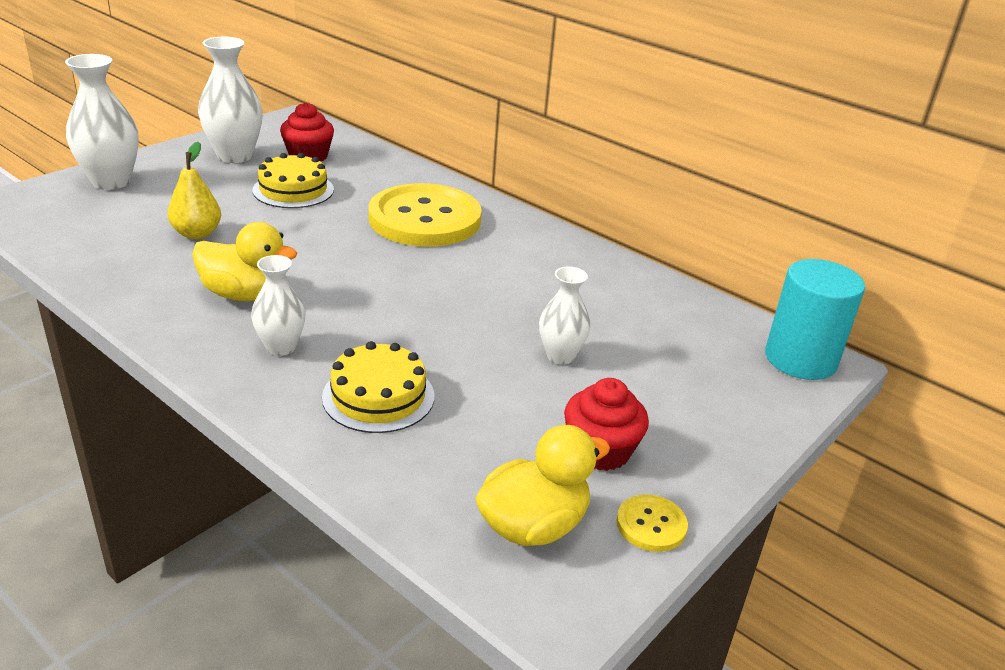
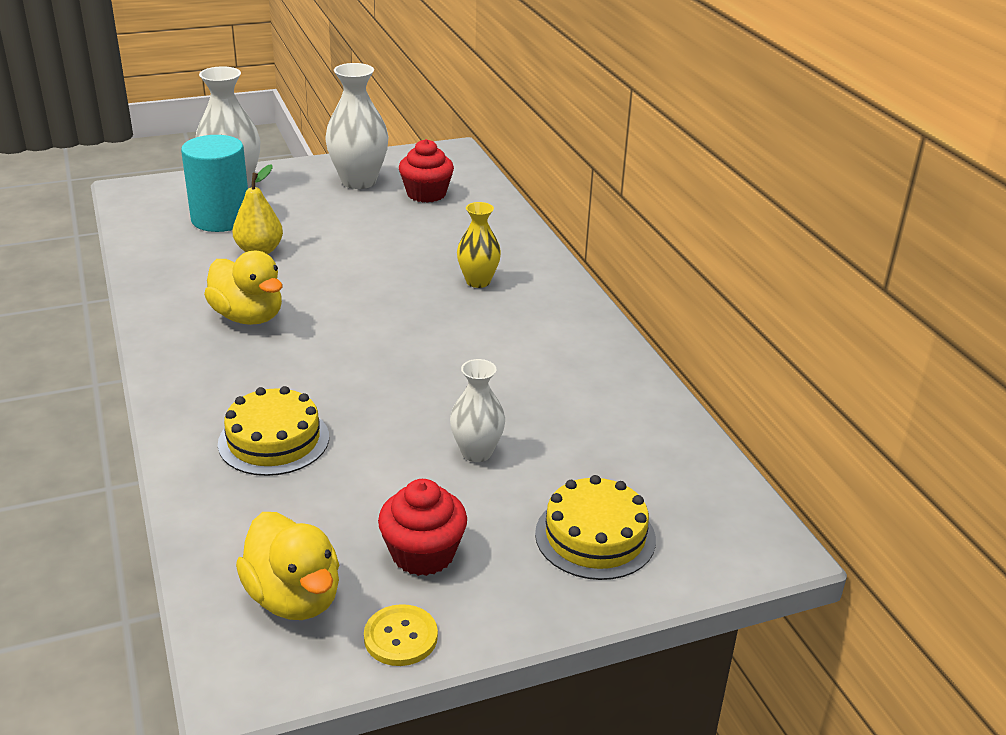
camera: 30 degrees right, 0 degrees up
white vase [251,255,306,356] -> none
yellow cake [253,153,334,208] -> yellow cake moved to [535,475,656,580]
yellow button [368,183,482,247] -> yellow vase [457,202,501,288]
yellow duck [475,425,610,546] -> yellow duck turned 60 degrees clockwise [236,512,339,620]
turquoise cylinder [765,259,865,380] -> turquoise cylinder moved to [181,135,248,232]

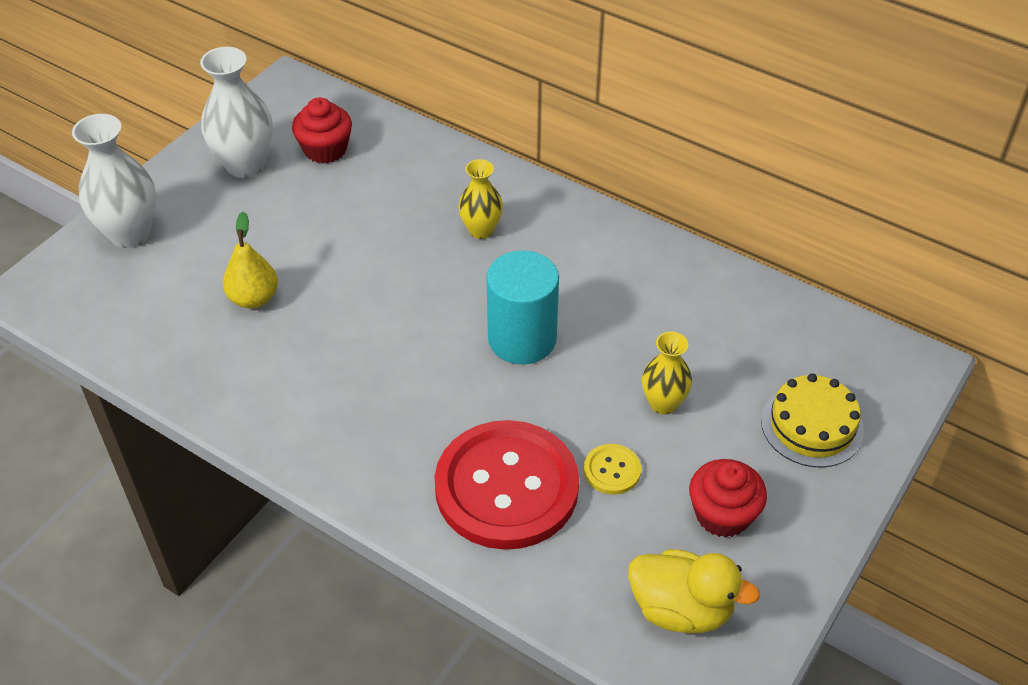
camera: 35 degrees left, 15 degrees up
turquoise cylinder [181,135,248,232] -> turquoise cylinder moved to [486,250,559,364]
yellow duck [204,251,282,325] -> none
yellow cake [218,386,329,476] -> red button [435,420,579,550]
yellow button [364,604,438,666] -> yellow button moved to [584,444,641,495]
white vase [450,359,505,462] -> yellow vase [642,332,692,415]

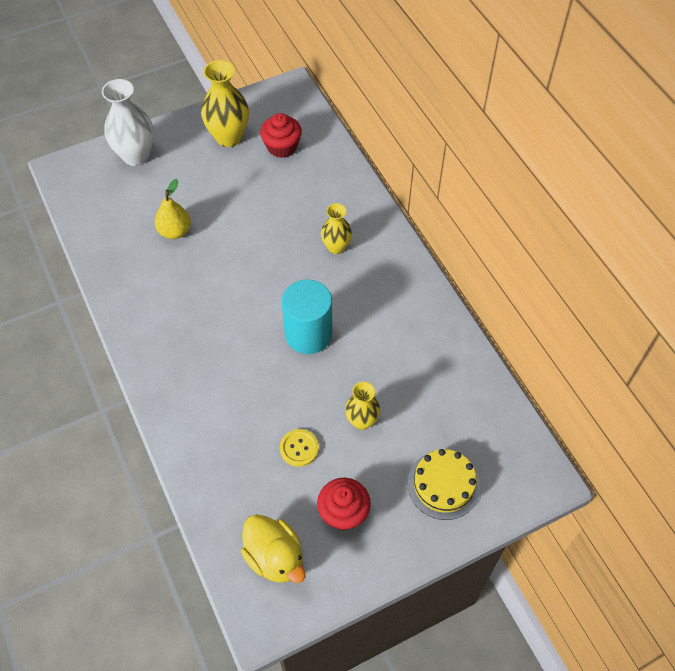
camera: 30 degrees right, 10 degrees up
white vase [200,47,273,178] -> yellow vase [201,60,249,147]
red button [435,420,579,550] -> none

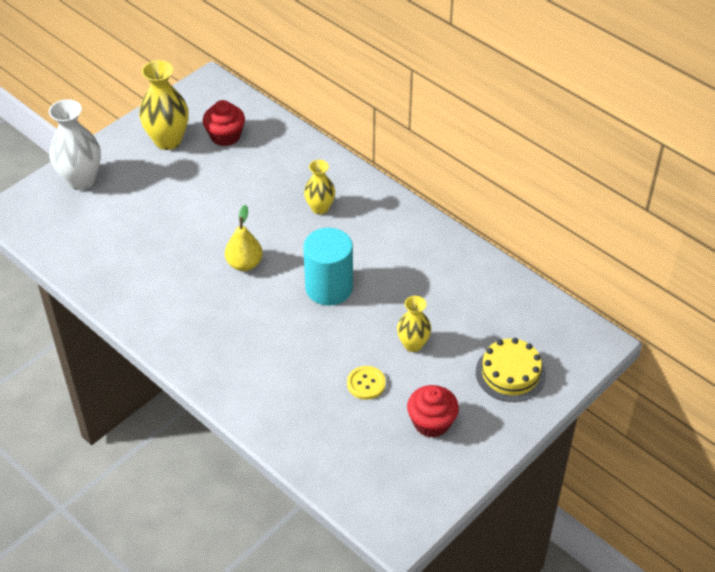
camera: 20 degrees left, 10 degrees down
yellow pear [155,179,191,239] -> yellow pear moved to [225,205,263,271]
yellow duck [241,514,305,583] -> none

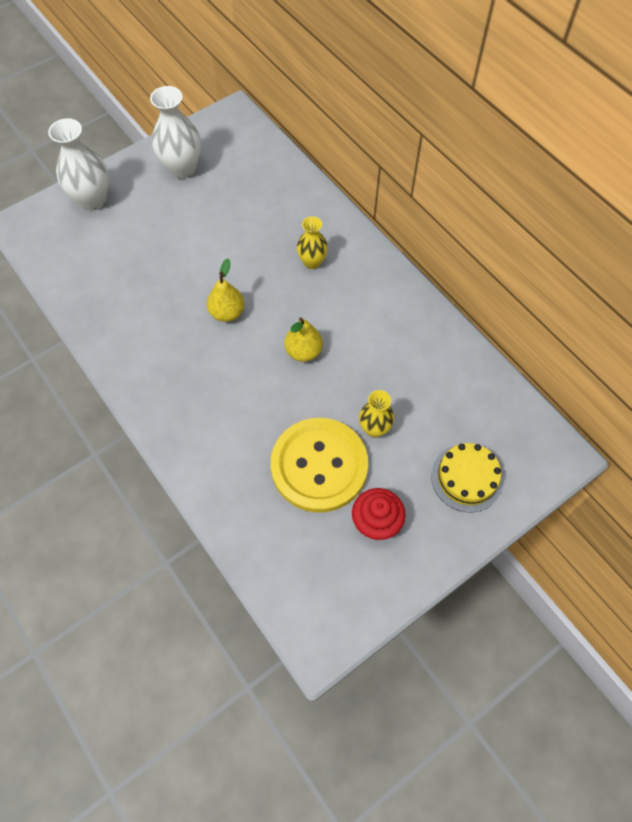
camera: 10 degrees right, 15 degrees up
yellow vase [139,60,189,150] -> white vase [150,86,201,179]
red cupcake [203,100,245,146] -> none
turquoise cylinder [303,228,353,306] -> yellow pear [284,317,323,362]
yellow button [347,366,386,400] -> yellow button [271,418,368,512], size x2.49

